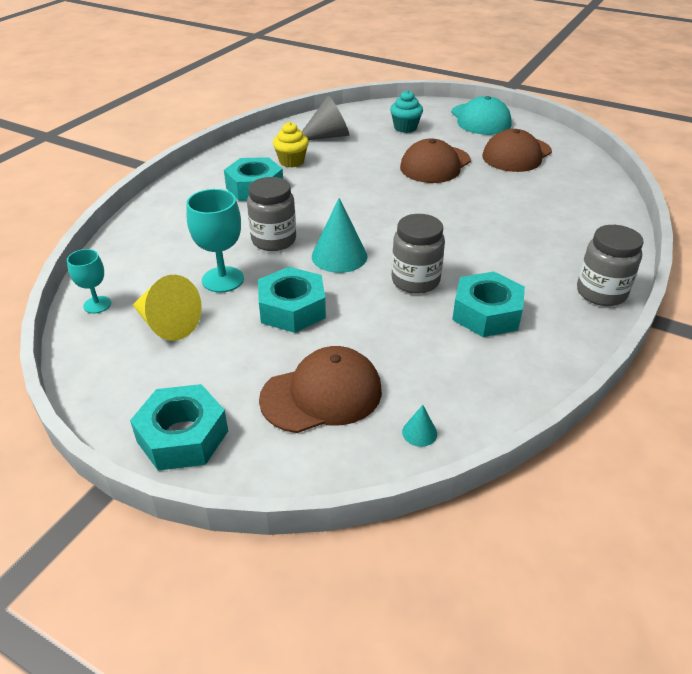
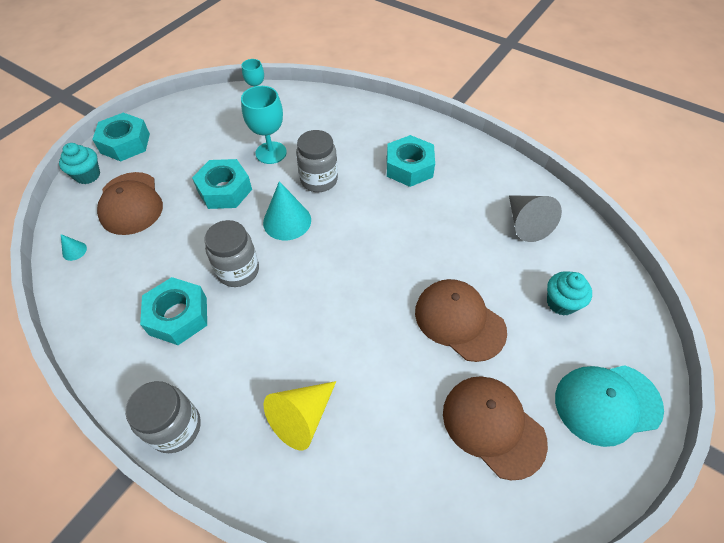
camera: 95 degrees right, 15 degrees up
yellow cone [133,275,202,341] -> yellow cone moved to [264,381,336,450]
yellow cupcake [273,122,309,168] -> none
none -> turquoise cupcake [59,143,100,184]

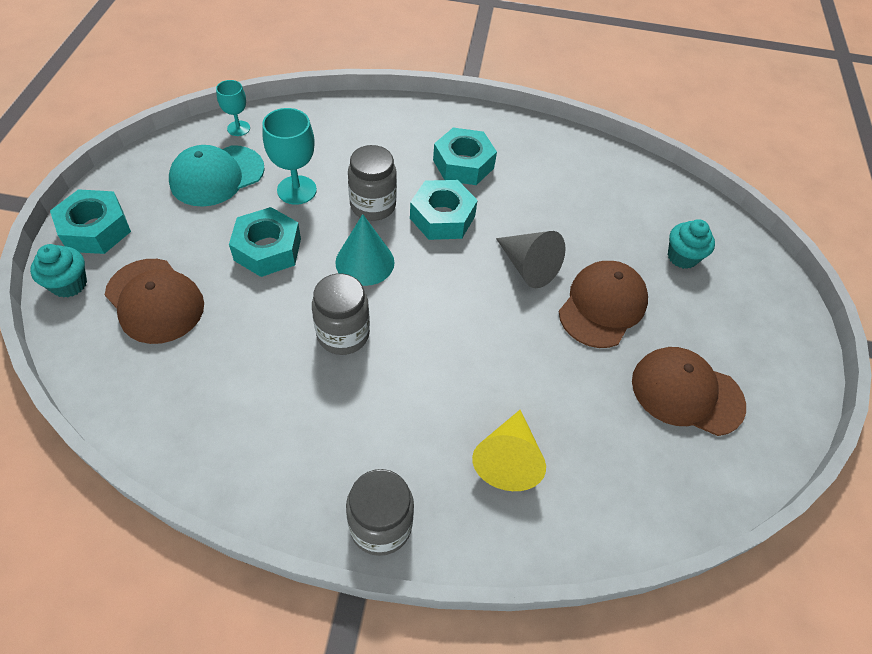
camera: 30 degrees left, 0 degrees up
turquoise cone [61,234,87,261] -> none
turquoise nut [140,277,207,345] -> turquoise nut moved to [410,180,478,240]
brown cap [415,279,507,362] -> brown cap turned 105 degrees clockwise [559,261,648,348]
grey cone [509,195,562,242] -> grey cone moved to [496,231,565,288]
turquoise cap [555,365,664,447] -> turquoise cap moved to [169,145,265,207]

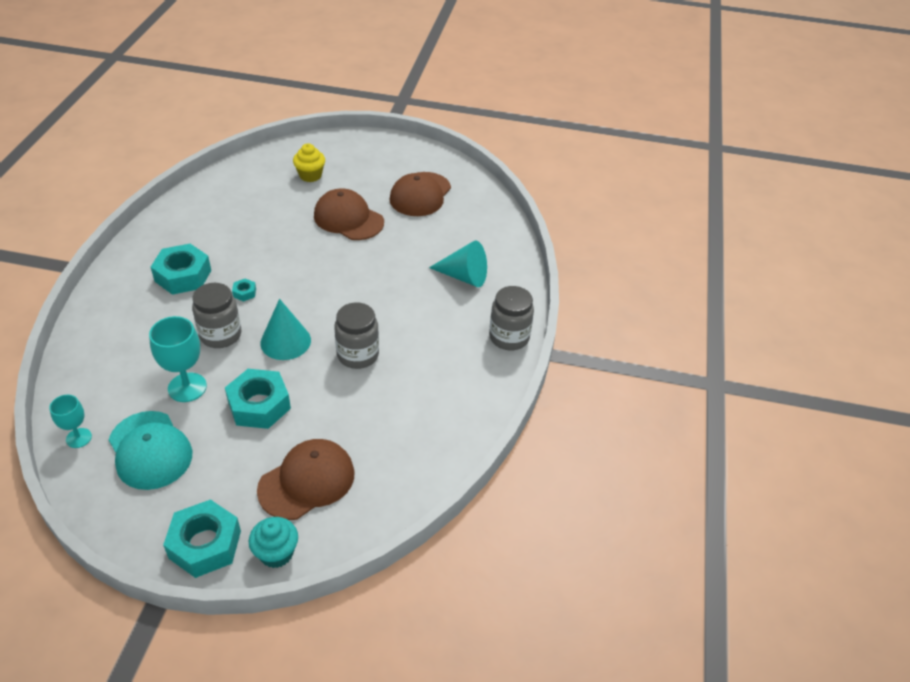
camera: 85 degrees left, 10 degrees down
turquoise nut [410,180,478,240] -> turquoise nut [232,279,256,302], size x0.44
yellow cone [472,410,546,491] -> turquoise cone [429,241,487,287]
grey cone [496,231,565,288] -> none
turquoise cupcake [668,219,715,269] -> yellow cupcake [293,143,325,182]

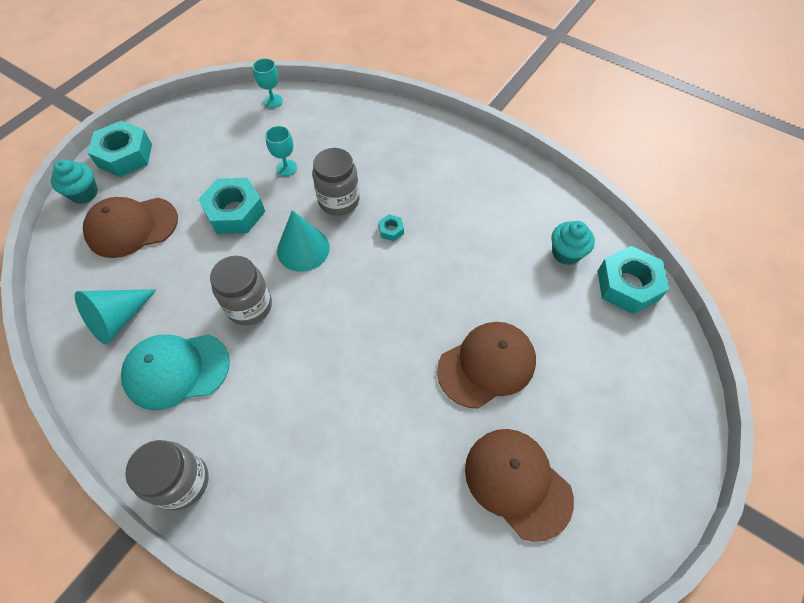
camera: 115 degrees right, 15 degrees up
turquoise cap [109,411,192,490] -> turquoise cap moved to [121,334,230,410]
turquoise goblet [149,316,207,402] -> turquoise goblet [265,126,297,176], size x0.61
turquoise nut [151,244,211,295] -> turquoise nut moved to [598,246,669,314]
brown cap [257,439,355,520] -> brown cap turned 90 degrees clockwise [83,197,178,258]
yellow cupcake [293,143,325,182] -> none
turquoise cone [429,241,487,287] -> turquoise cone moved to [75,289,157,345]
none -> turquoise cupcake [552,221,595,265]

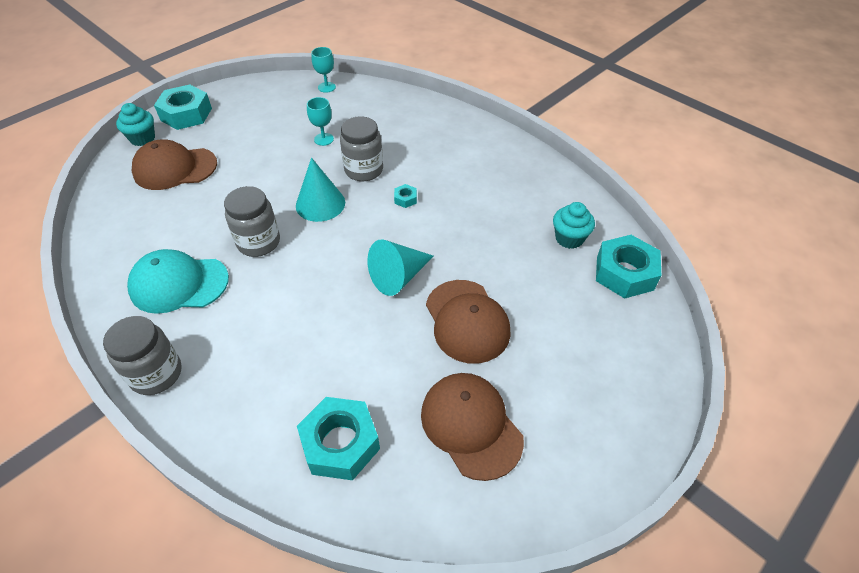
camera: 10 degrees right, 10 degrees down
turquoise cone [75,289,157,345] -> turquoise cone moved to [367,239,433,296]
turquoise nut [198,178,265,234] -> turquoise nut moved to [297,397,380,480]
brown cap [437,322,536,409] -> brown cap turned 90 degrees clockwise [426,280,511,364]

